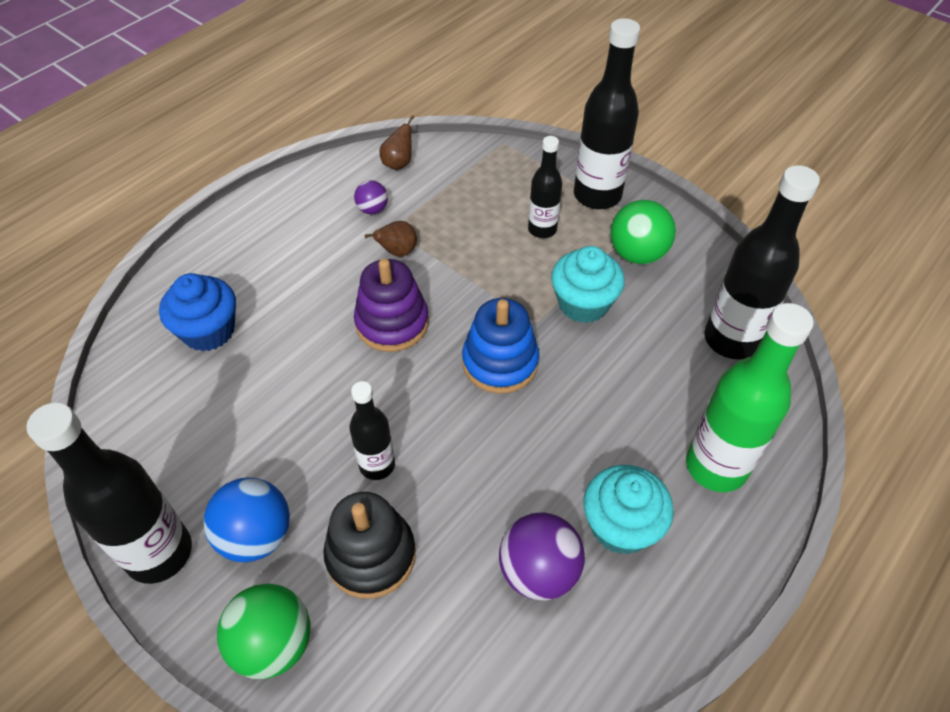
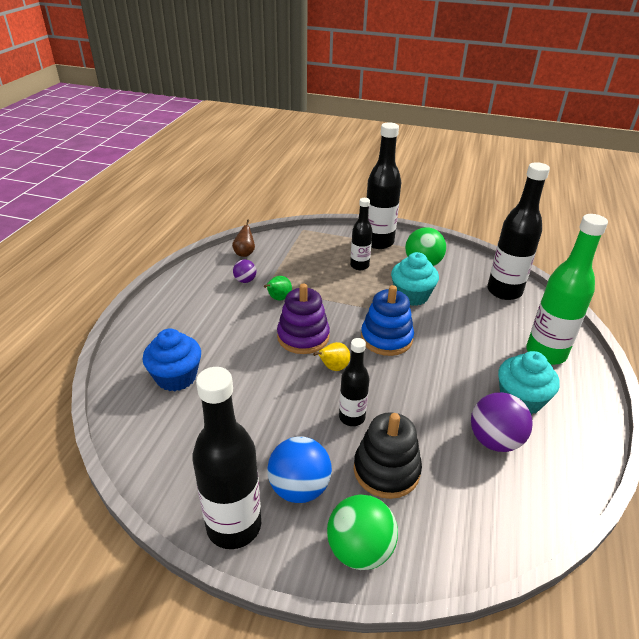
camera: 25 degrees left, 15 degrees down
brown pear [365,221,417,257] -> green pear [264,276,292,301]
none -> yellow pear [313,342,350,371]

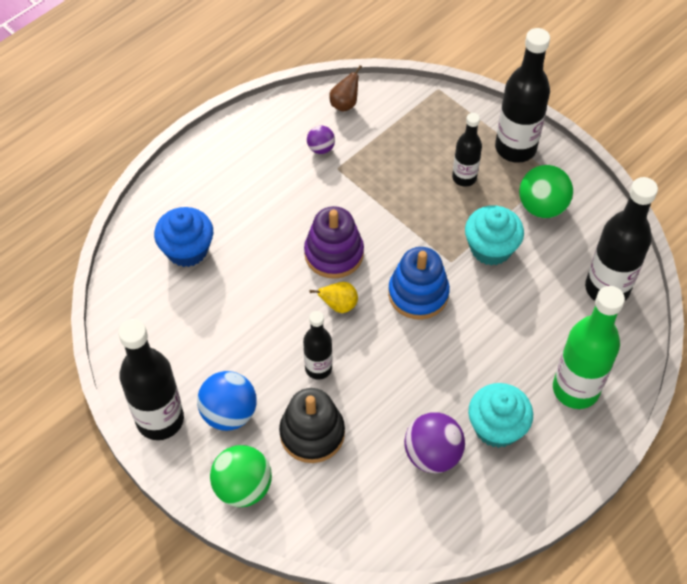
camera: 30 degrees right, 20 degrees up
green pear [264,276,292,301] -> none

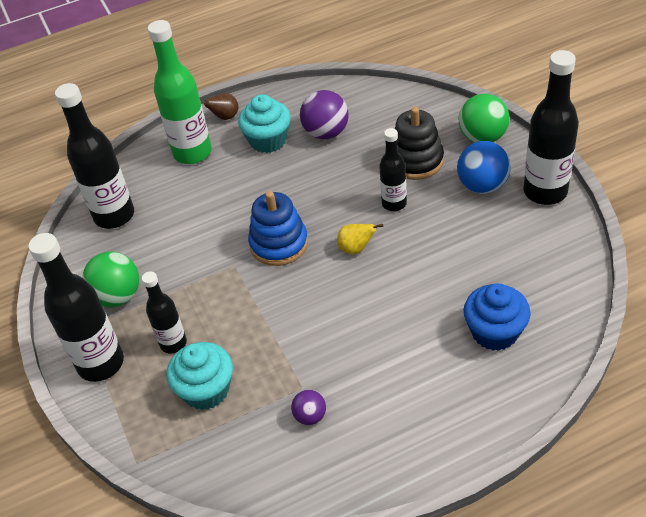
camera: 155 degrees left, 10 degrees down
purple stacking toy [304,206,364,279] -> none
brown pear [329,65,362,112] -> brown pear moved to [201,93,238,120]
turquoise cupcake [465,206,524,266] -> turquoise cupcake moved to [167,342,233,410]

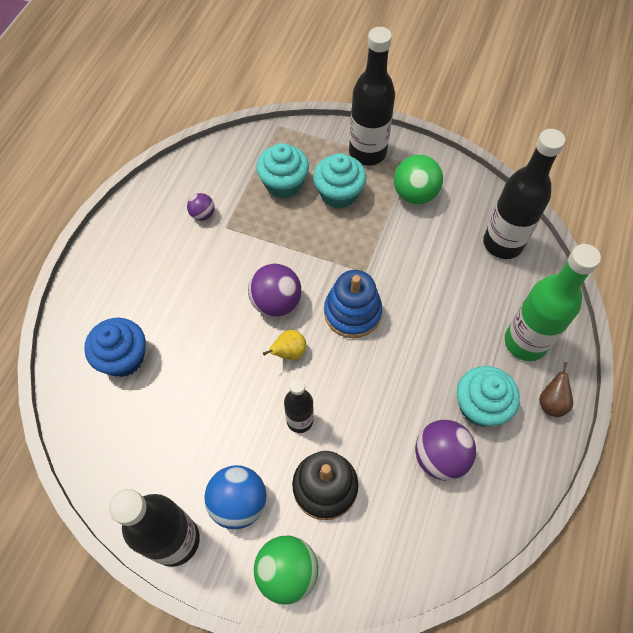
camera: 130 degrees right, 15 degrees up
black bottle [142,272,187,353] -> turquoise cupcake [313,153,366,209]
none -> purple ball [248,264,301,317]

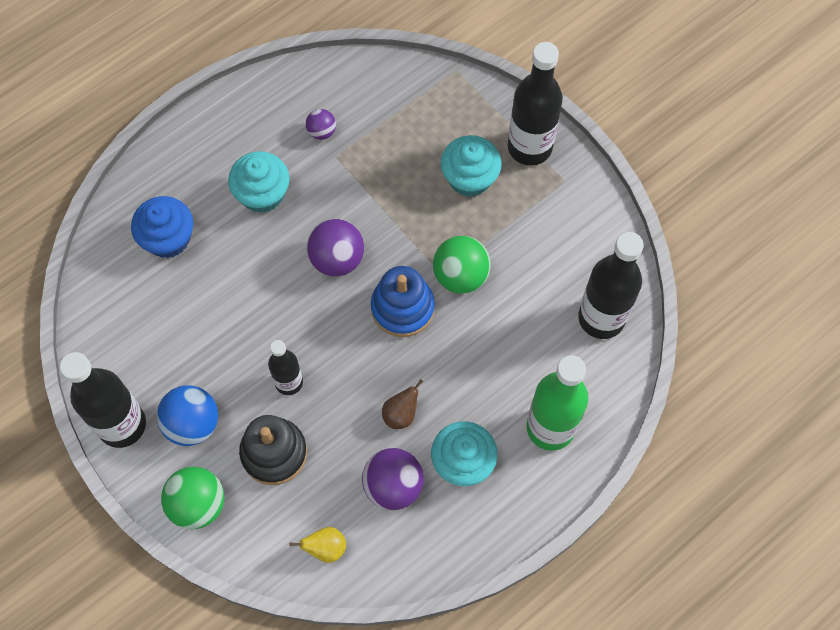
camera: 30 degrees right, 5 degrees up
turquoise cupcake [256,143,309,199] -> turquoise cupcake moved to [228,151,290,213]
yellow pear [263,330,306,360] -> yellow pear moved to [290,527,346,563]
green ball [394,155,443,204] -> green ball moved to [433,236,491,294]
brown pear [539,362,573,417] -> brown pear moved to [382,379,423,429]

